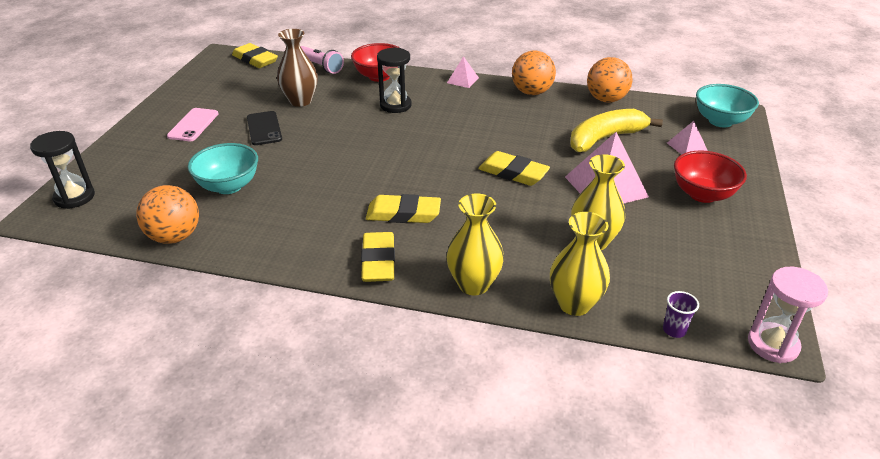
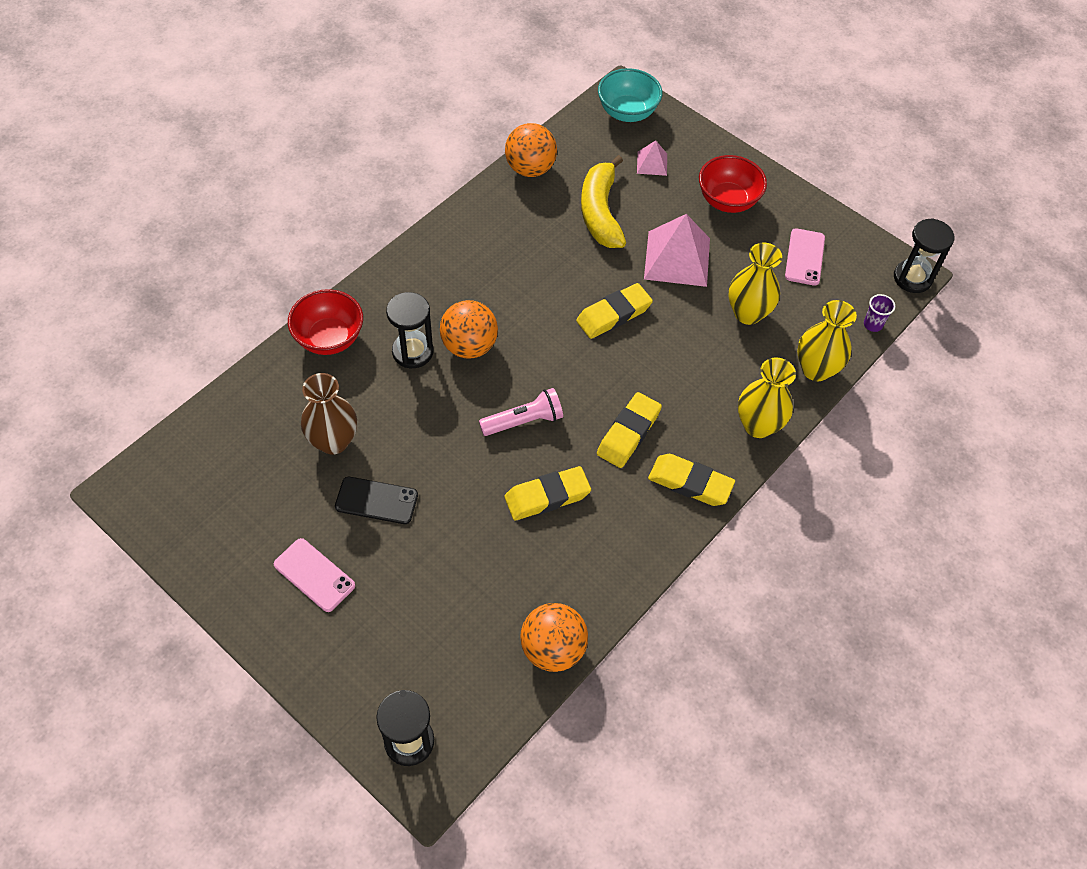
camera: 65 degrees left, 20 degrees up
turquoise bowl [188,143,258,194] -> none
yellow eraser [232,43,278,68] -> yellow eraser moved to [504,466,591,520]
pink flashlight [301,46,344,74] -> pink flashlight moved to [479,388,563,436]
pink pyramid [447,56,479,88] -> none
orange ball [512,51,556,95] -> orange ball moved to [440,300,498,359]
pink hourglass [748,267,828,363] -> black hourglass [894,218,954,293]
none -> pink phone [785,228,825,286]

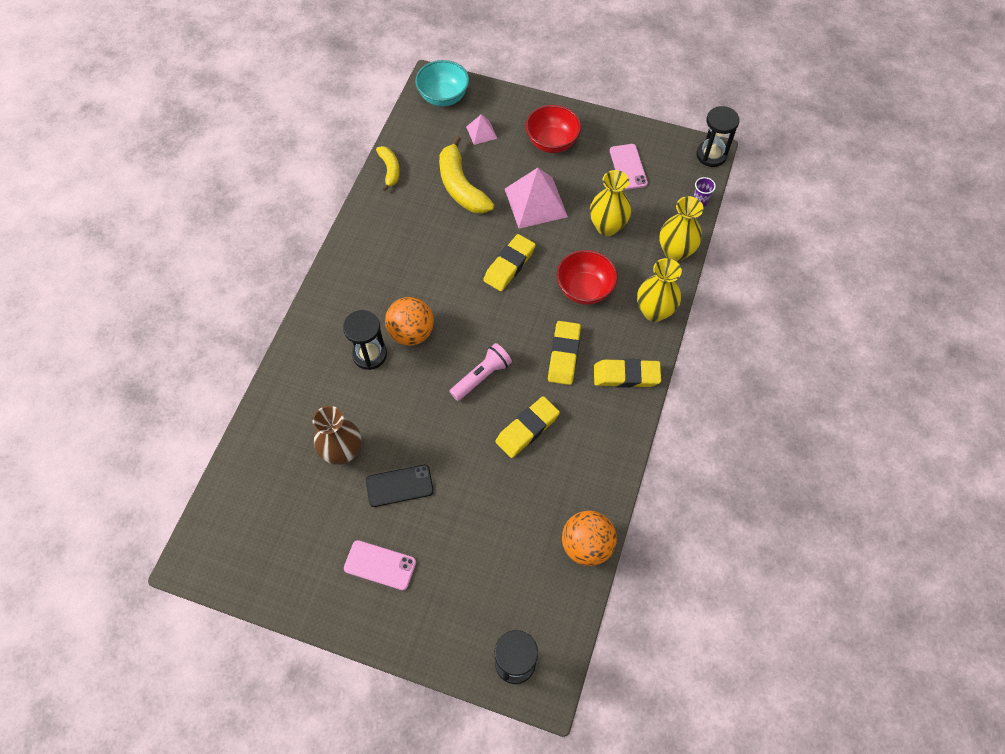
camera: 20 degrees left, 5 degrees up
red bowl [288,289,363,355] -> red bowl moved to [556,250,618,305]
orange ball [505,123,557,177] -> yellow banana [376,146,400,191]

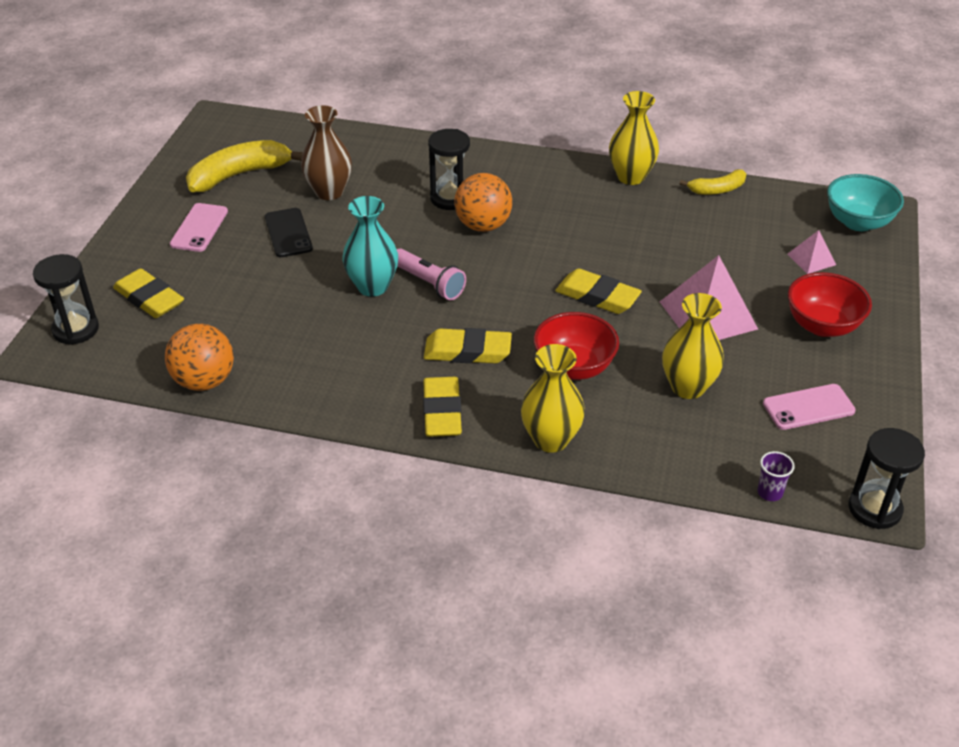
camera: 85 degrees right, 20 degrees down
yellow banana [439,136,494,214] -> yellow banana moved to [186,140,303,192]
yellow eraser [495,396,560,458] -> yellow eraser moved to [113,268,184,318]
yellow vase [659,196,704,262] -> yellow vase moved to [609,91,659,185]
none -> turquoise vase [342,196,398,297]

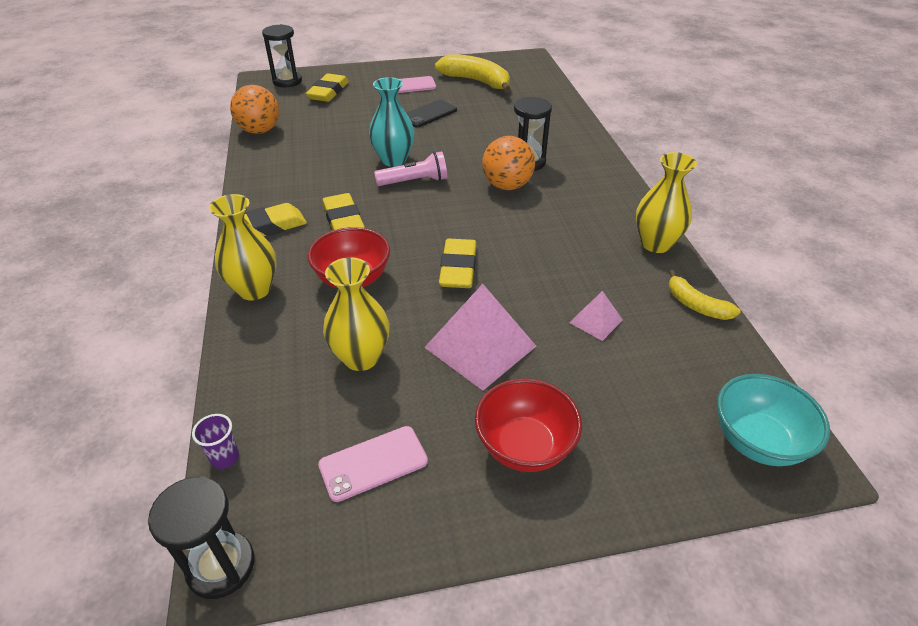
camera: 65 degrees right, 0 degrees up
brown vase [301,105,352,200] -> none
pink flashlight [397,249,466,300] -> pink flashlight turned 120 degrees counterclockwise [374,151,447,186]
pink phone [763,384,856,430] -> pink phone turned 75 degrees counterclockwise [318,426,428,502]
pink pyramid [788,230,836,274] -> pink pyramid moved to [569,291,623,341]

